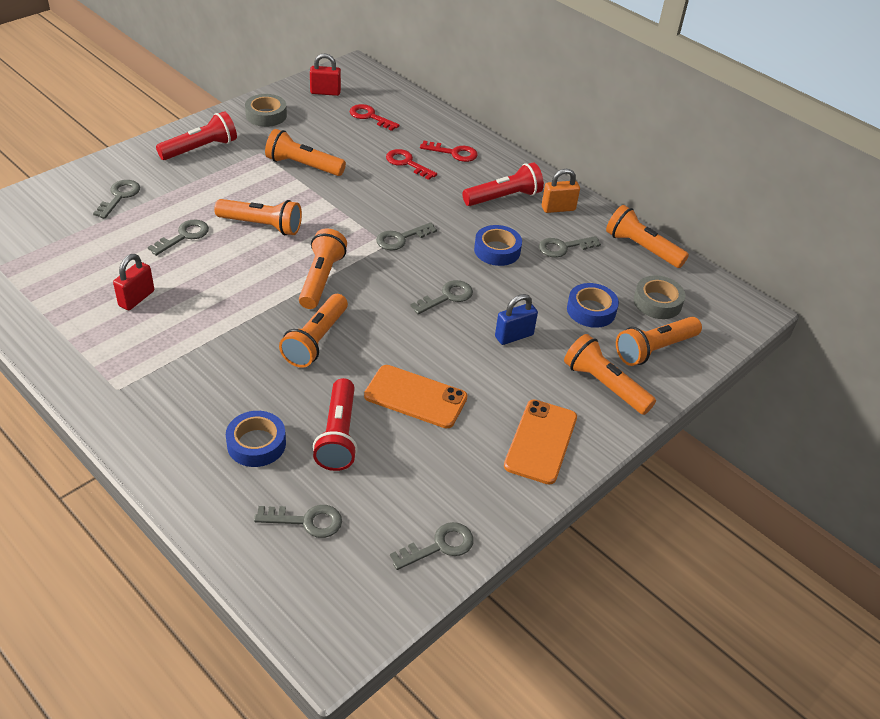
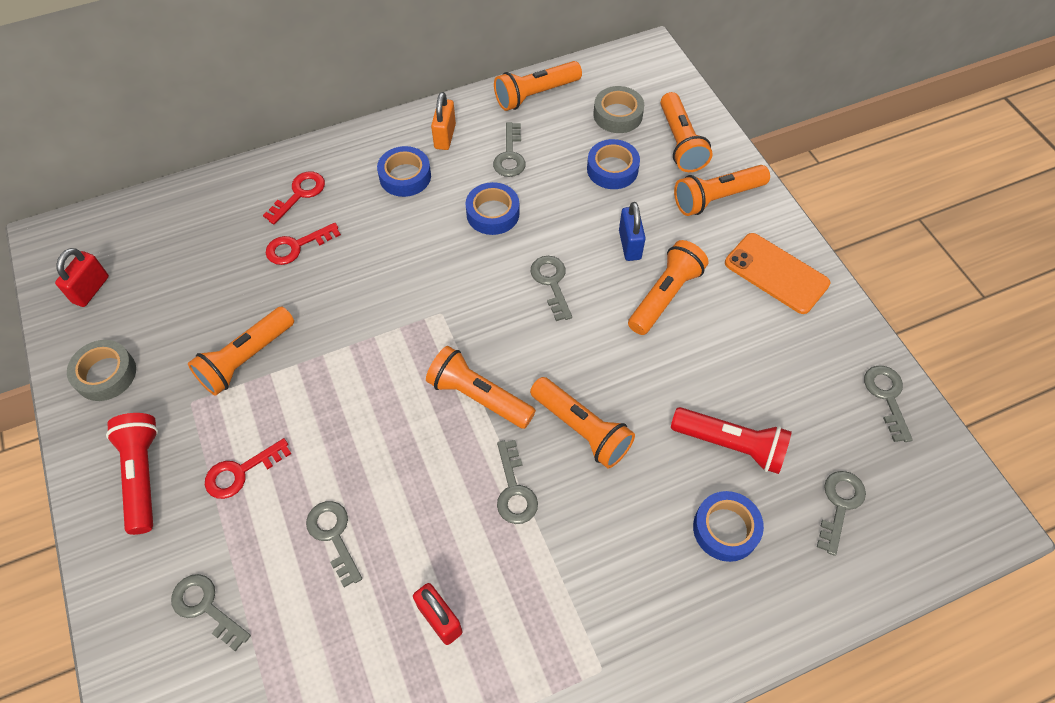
camera: 65 degrees left, 15 degrees up
orange flashlight [214,199,302,235] -> orange flashlight moved to [628,240,709,335]
red key [350,104,400,131] -> red key moved to [205,438,292,499]
orange phone [364,365,468,428] -> none
grey key [376,222,437,250] -> grey key moved to [497,440,538,524]
red flashlight [462,163,544,206] -> blue tape [377,146,431,197]

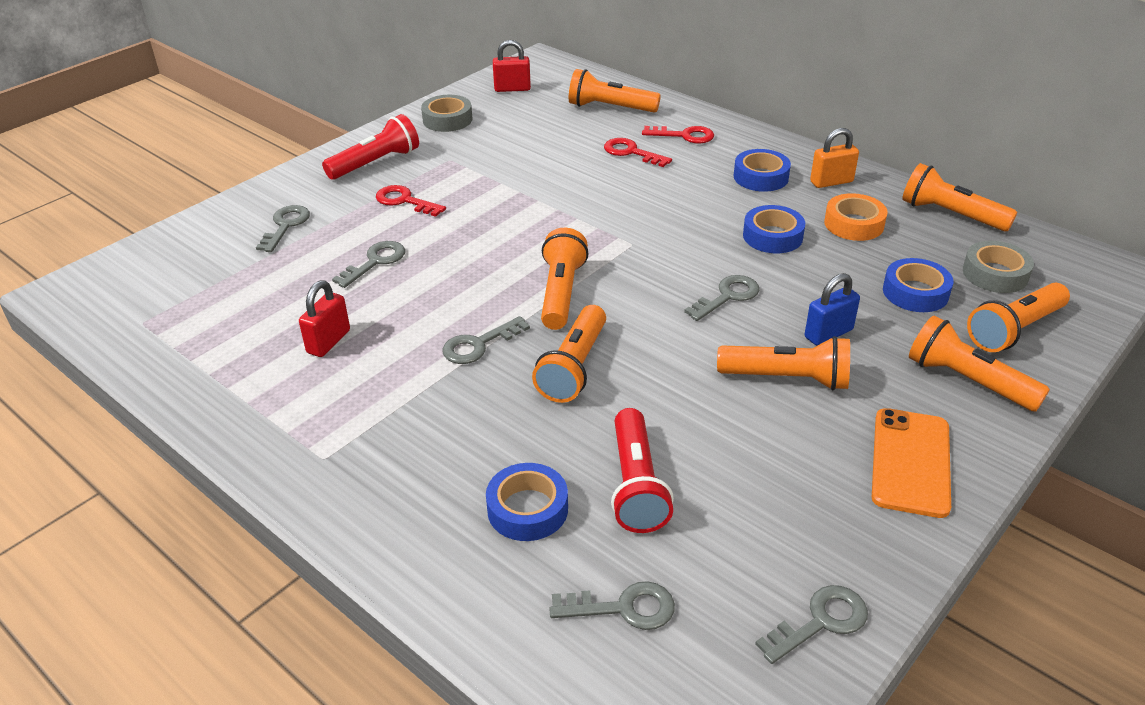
camera: 65 degrees right, 20 degrees down
orange flashlight [188,307,294,396] -> orange flashlight moved to [569,69,661,112]
grey key [493,122,526,177] -> orange tape [824,193,888,241]

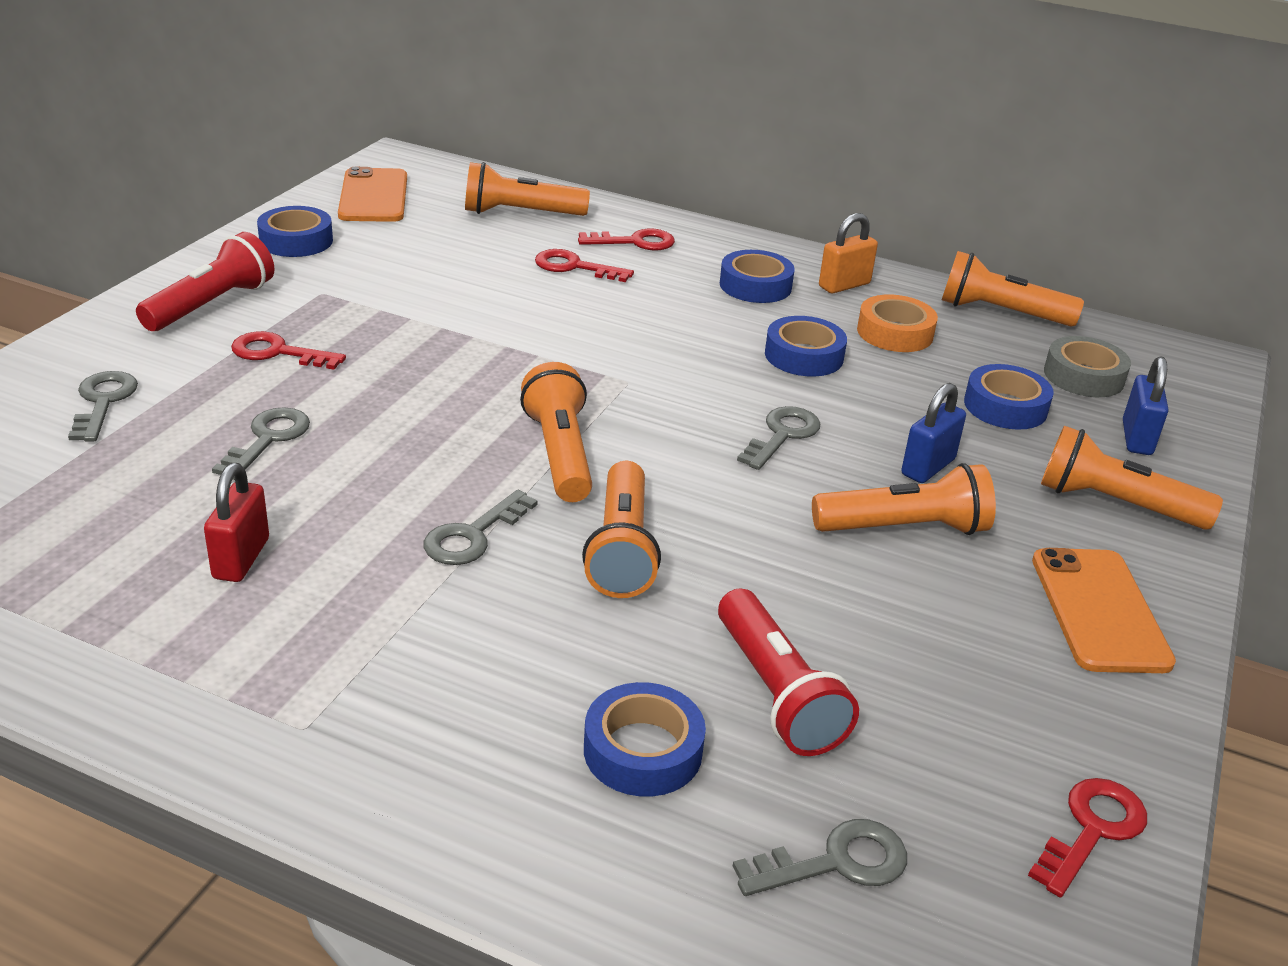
camera: 20 degrees left, 5 degrees down
grey tape [421,95,473,132] -> blue tape [257,206,333,257]
red padlock [493,40,531,92] -> orange phone [338,167,407,222]
grey key [755,585,868,664] -> red key [1028,778,1147,897]
orange flashlight [967,283,1070,352] -> blue padlock [1123,356,1168,455]

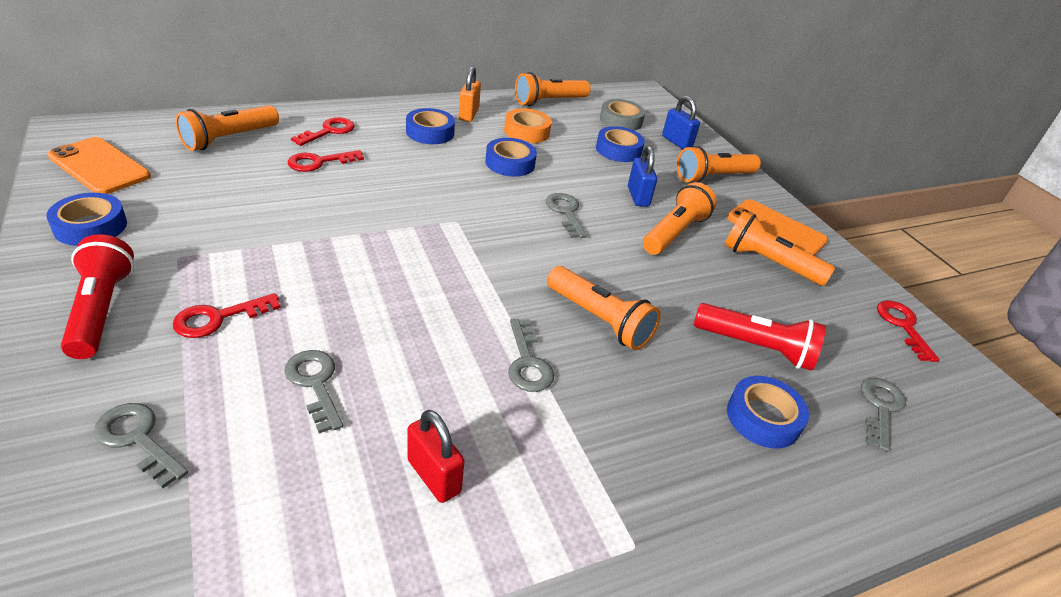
camera: 50 degrees left, 5 degrees up
orange flashlight [520,362,592,502] -> orange flashlight moved to [725,211,835,286]

